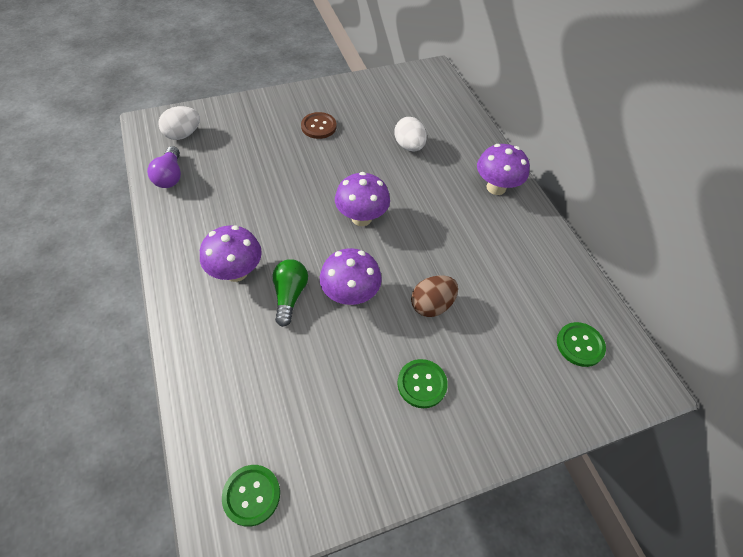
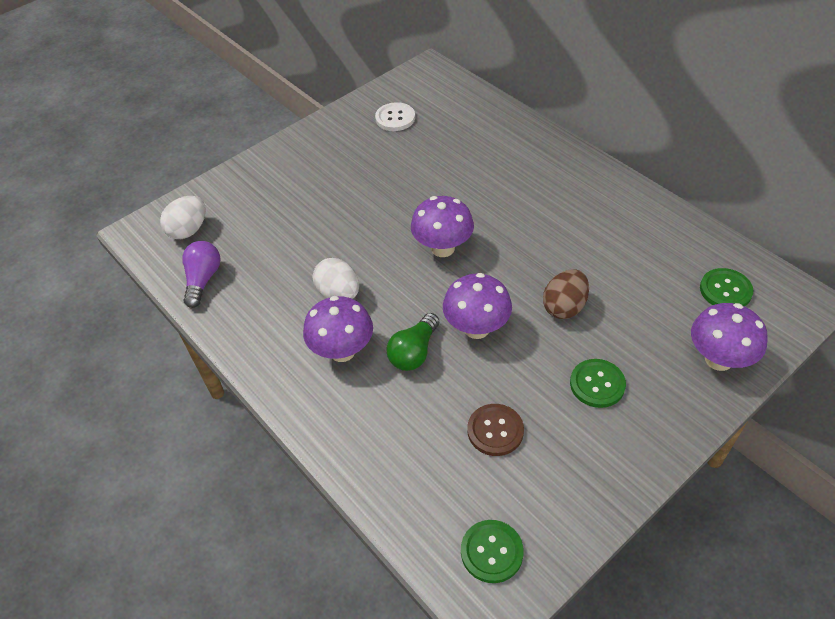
camera: 15 degrees left, 5 degrees down
purple light bulb [147,146,181,188] -> purple light bulb turned 150 degrees counterclockwise [182,241,221,308]
green light bulb [272,259,308,327] -> green light bulb turned 135 degrees counterclockwise [386,313,439,371]
brown button [301,112,336,139] -> brown button moved to [468,404,524,456]
white egg [394,117,427,151] -> white egg moved to [313,258,359,299]
purple mushroom [477,144,530,195] -> purple mushroom moved to [691,303,768,371]
none -> white button [375,102,415,131]

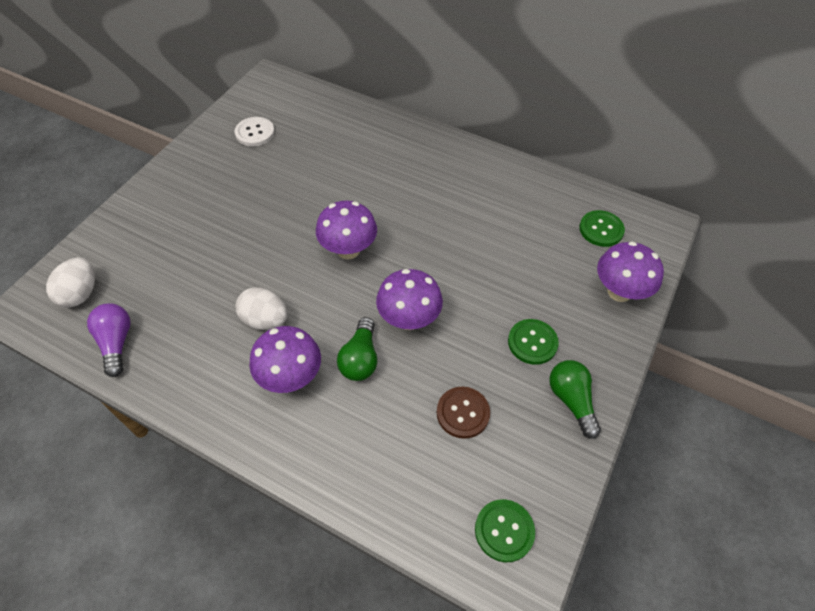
camera: 25 degrees left, 5 degrees up
brown egg [543,269,589,319] -> none
none -> green light bulb [549,360,601,439]

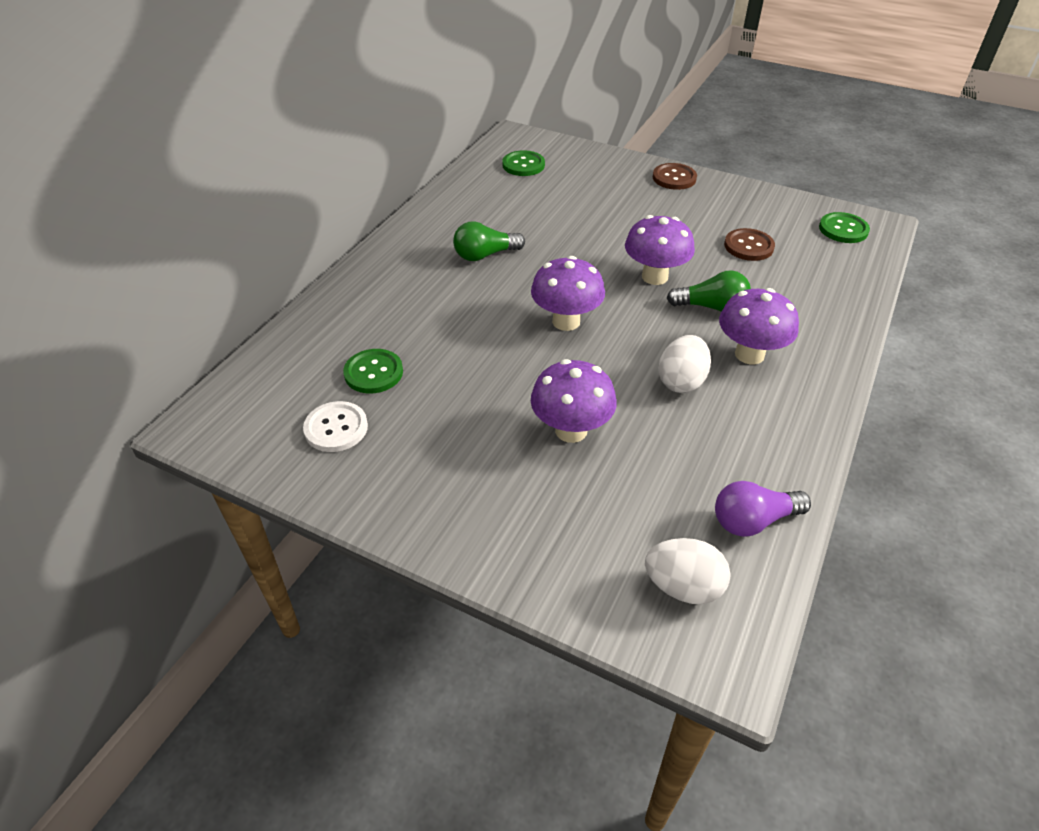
camera: 90 degrees left, 10 degrees down
green button [508,319,559,365] -> green button moved to [343,349,403,393]
green light bulb [549,360,601,439] -> green light bulb moved to [453,221,525,261]
purple mushroom [597,241,664,302] -> purple mushroom moved to [531,359,617,443]
none -> brown button [653,163,697,190]

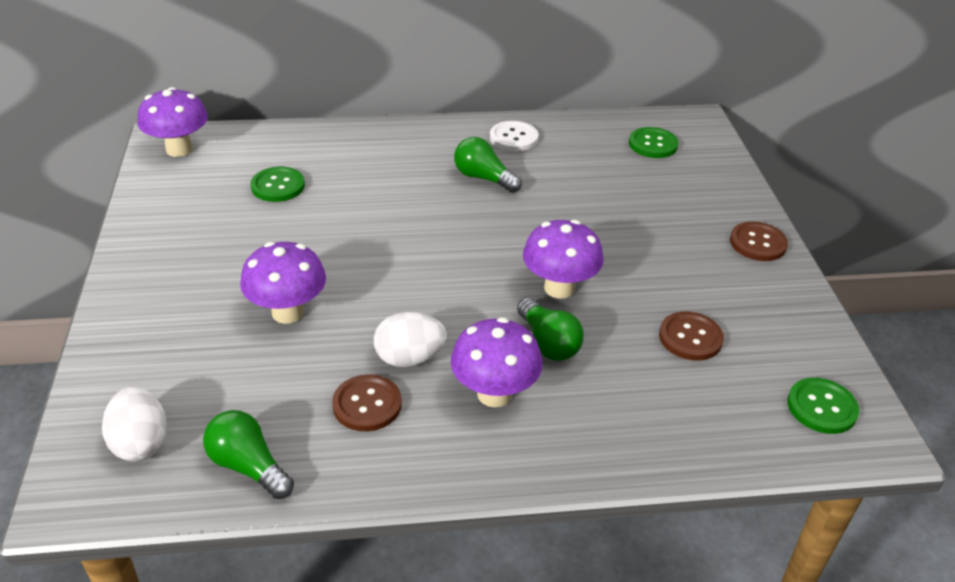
camera: 55 degrees right, 5 degrees down
white button [303,401,368,452] -> white button moved to [490,121,538,151]
purple mushroom [531,256,605,331] -> purple mushroom moved to [138,87,208,157]
purple light bulb [715,481,811,537] -> green light bulb [203,410,294,499]
none -> brown button [332,374,402,431]

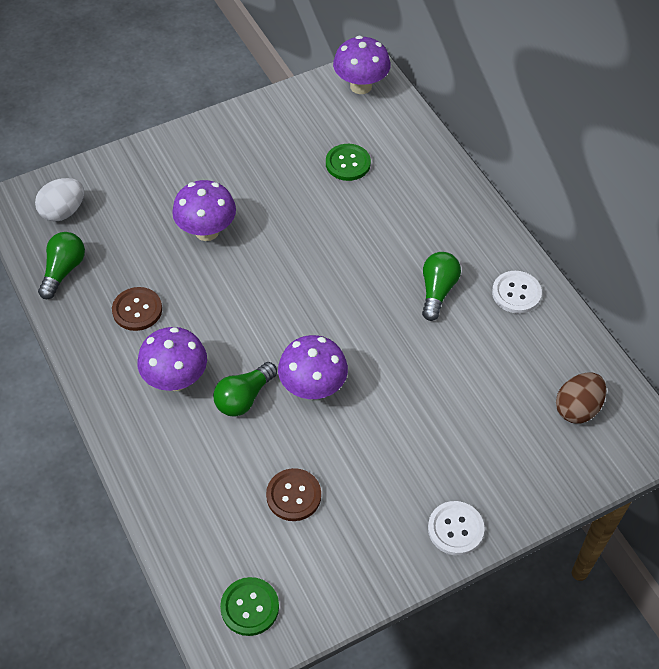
camera: 70 degrees right, 15 degrees up
white egg [374,312,447,367] -> none
green button [629,127,679,158] -> brown egg [556,373,606,424]
brown button [730,222,788,261] -> white button [428,501,485,555]

